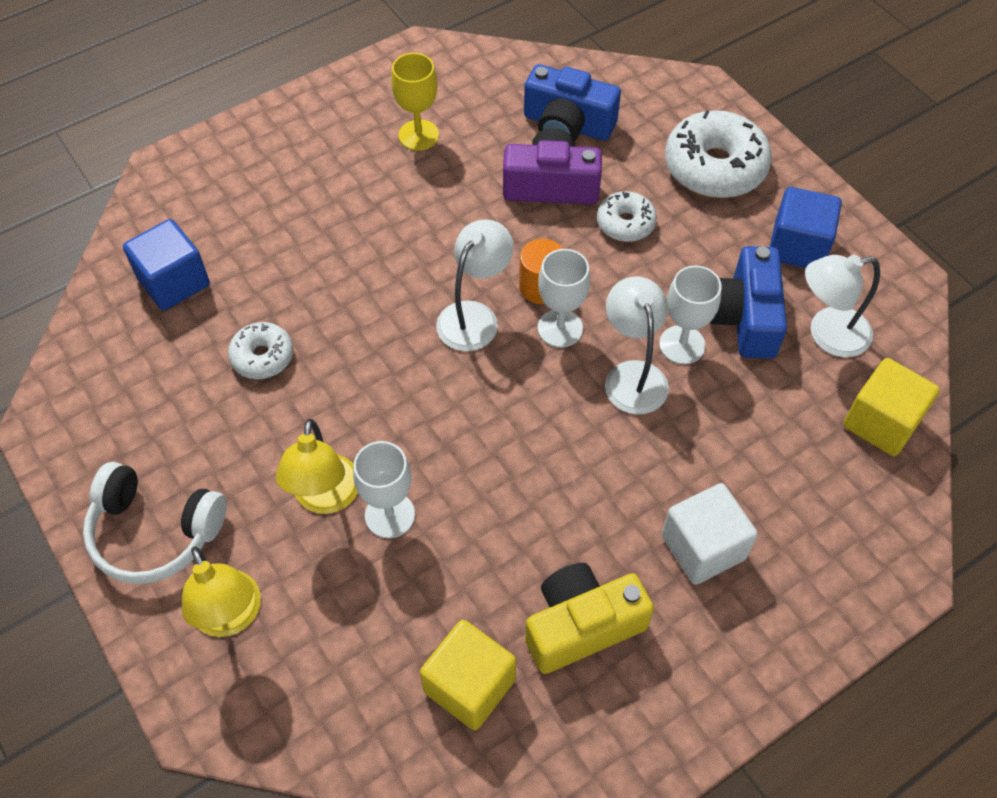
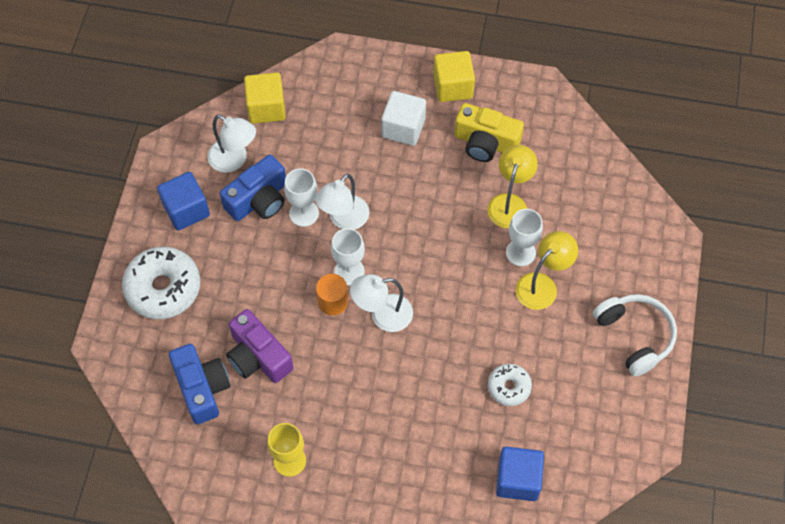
camera: 135 degrees left, 5 degrees up
yellow lamp [182,546,261,637] -> yellow lamp moved to [487,145,538,228]
yellow cube [420,620,516,730] -> yellow cube moved to [433,51,475,102]
white donut [597,191,657,242] -> none

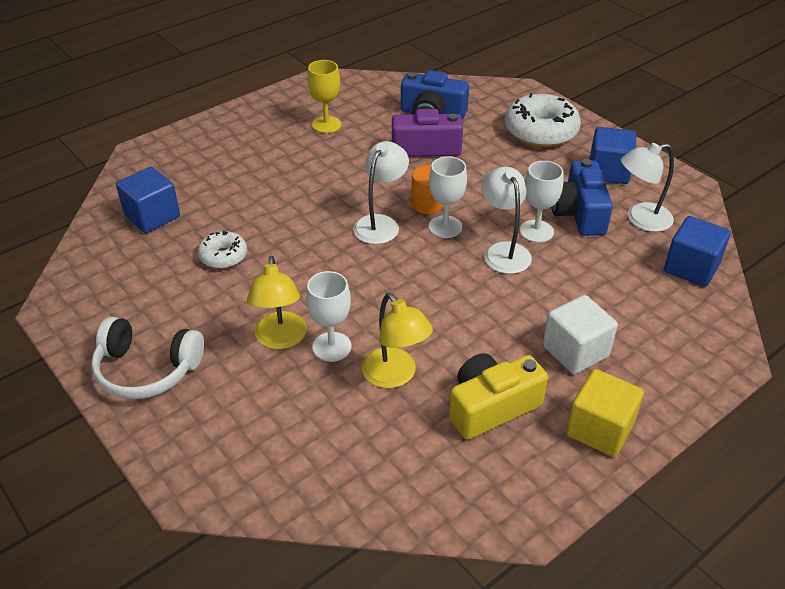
camera: 130 degrees right, 20 degrees down
yellow cube [244,72,286,124] -> blue cube [664,216,731,287]

